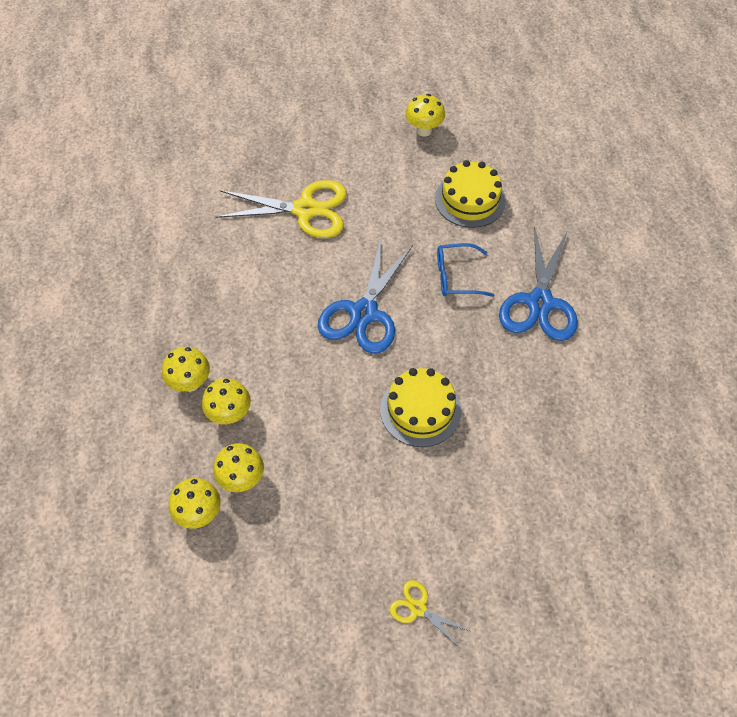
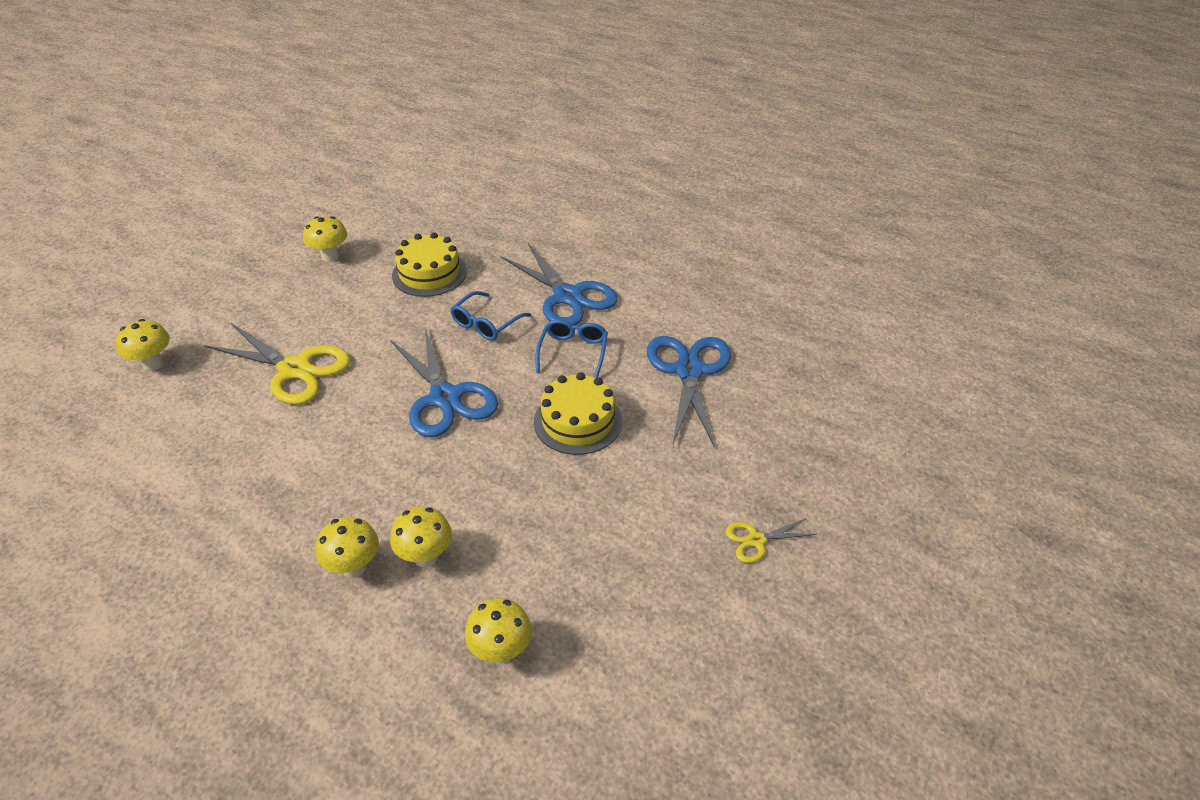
camera: 50 degrees left, 15 degrees down
yellow mushroom [213,443,264,492] -> yellow mushroom moved to [116,319,170,371]
yellow scissors [216,180,347,238] -> yellow scissors turned 75 degrees clockwise [204,323,351,405]
none -> blue glasses [535,319,608,378]
none -> blue scissors [647,336,731,448]

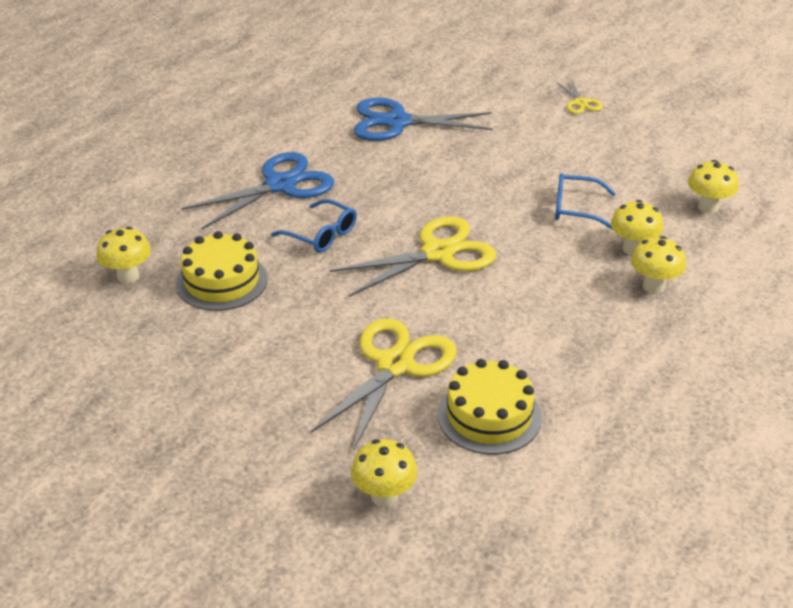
camera: 90 degrees left, 5 degrees down
yellow mushroom [303,216,347,262] -> yellow mushroom moved to [96,227,151,284]
blue scissors [390,328,498,437] -> yellow scissors [330,216,496,297]
yellow cake [534,372,622,455] -> yellow cake moved to [437,359,542,454]
blue glasses [535,319,608,378] -> blue glasses moved to [555,173,616,230]

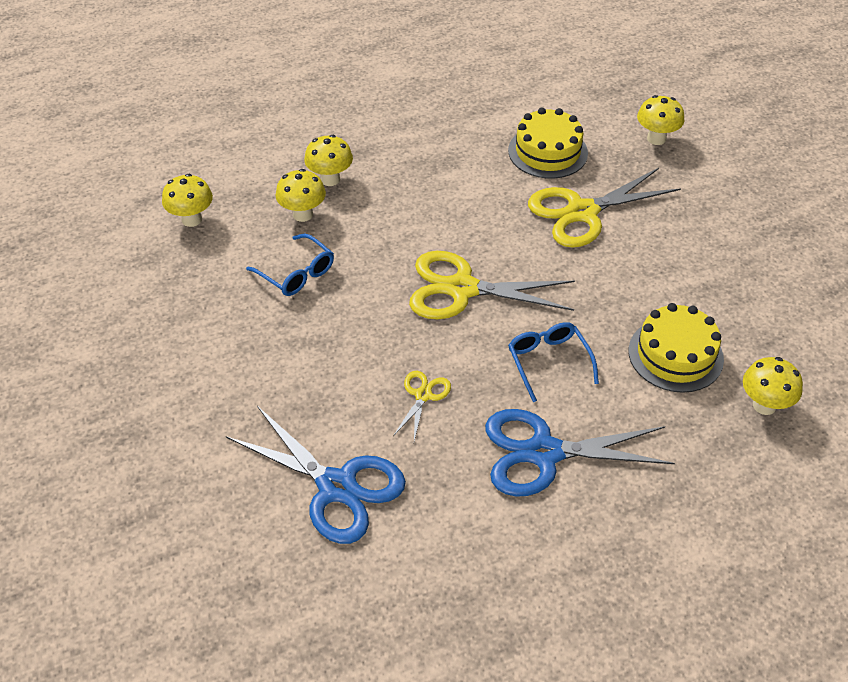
camera: 145 degrees left, 10 degrees up
yellow scissors [557,81,603,114] -> yellow scissors moved to [393,371,451,441]

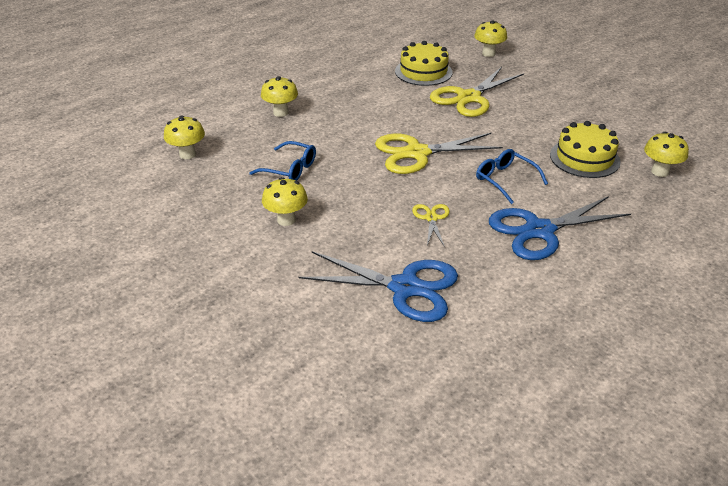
camera: 20 degrees left, 10 degrees down
yellow mushroom [276,169,326,222] -> yellow mushroom moved to [262,177,308,226]

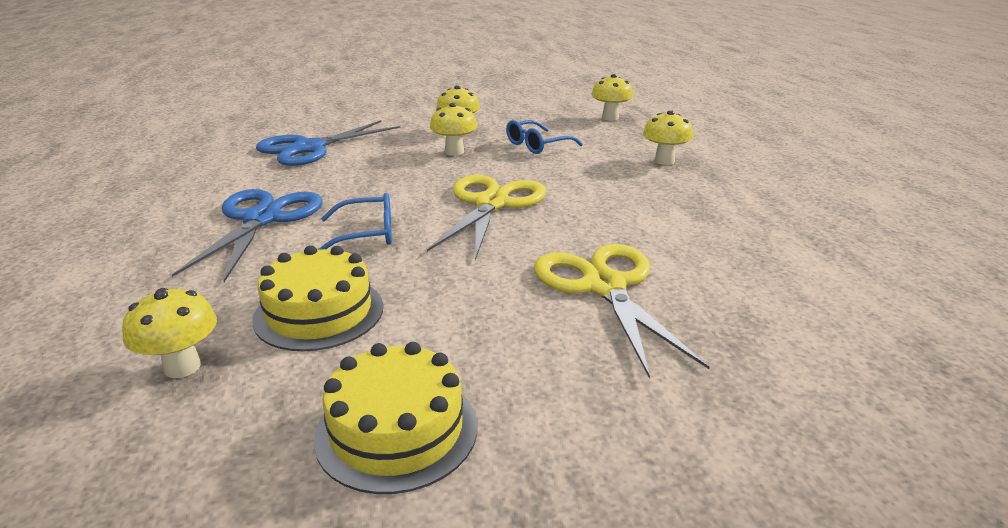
camera: 120 degrees right, 10 degrees down
yellow cake [395,41,453,86] -> yellow cake moved to [314,342,477,494]
yellow scissors [412,204,450,247] -> none
yellow mushroom [474,21,507,57] -> yellow mushroom moved to [430,103,477,156]

